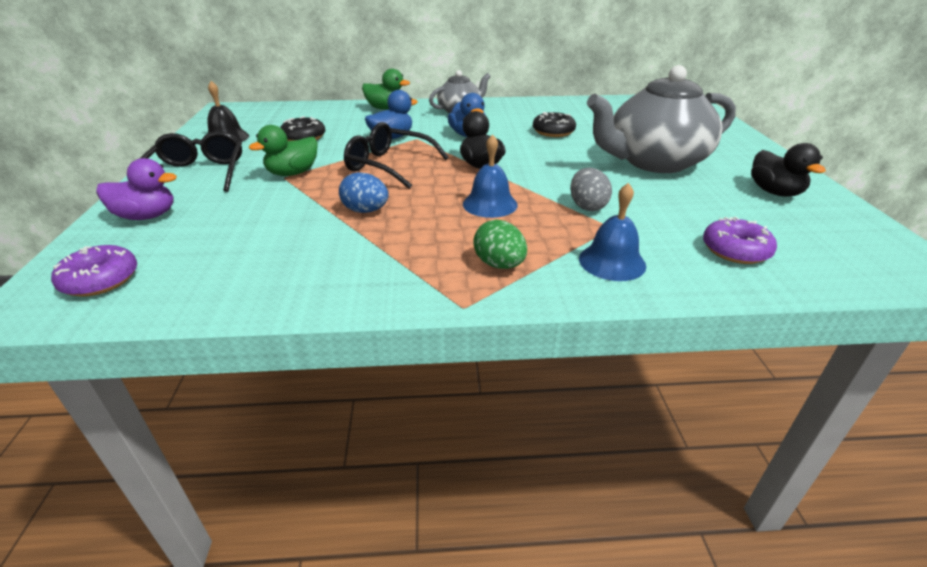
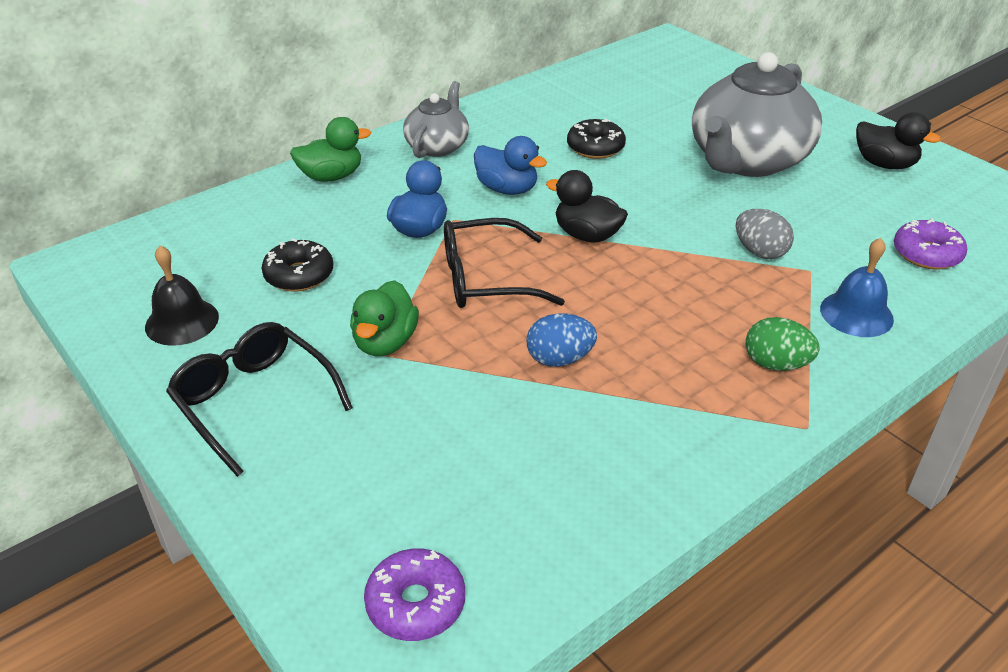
camera: 35 degrees left, 5 degrees up
purple duck [96,158,177,220] -> none
blue bell [463,134,518,218] -> none

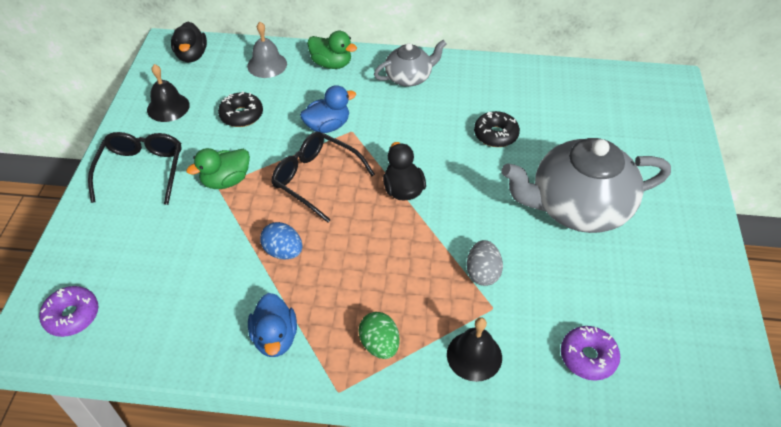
camera: 45 degrees right, 10 degrees up
blue duck [474,136,547,195] -> blue duck moved to [248,293,297,357]
blue bell [820,238,894,337] -> black bell [447,317,502,382]
black duck [856,112,941,169] -> black duck moved to [171,22,207,62]
none -> grey bell [247,22,287,78]

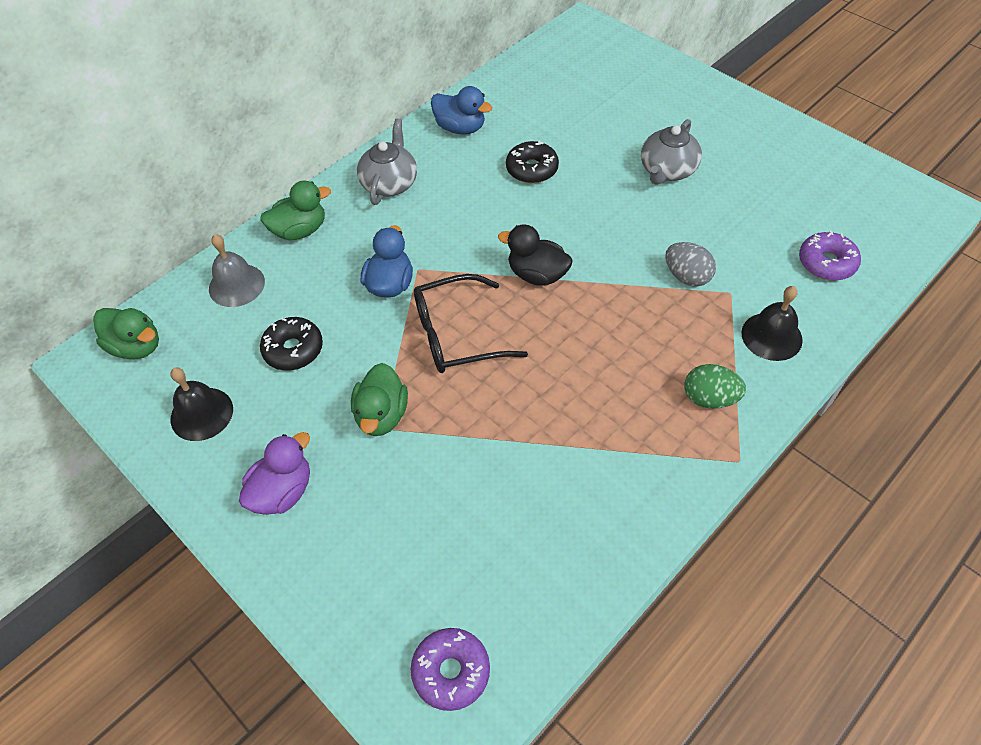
camera: 50 degrees left, 5 degrees up
black glasses [88,132,182,205] -> purple duck [239,432,310,515]
black duck [171,22,207,62] -> green duck [93,308,159,359]
blue duck [248,293,297,357] -> blue duck moved to [431,86,492,134]
blue egg [260,222,302,260] -> none
grey teapot [501,138,671,233] -> grey teapot [641,119,702,185], size x0.54

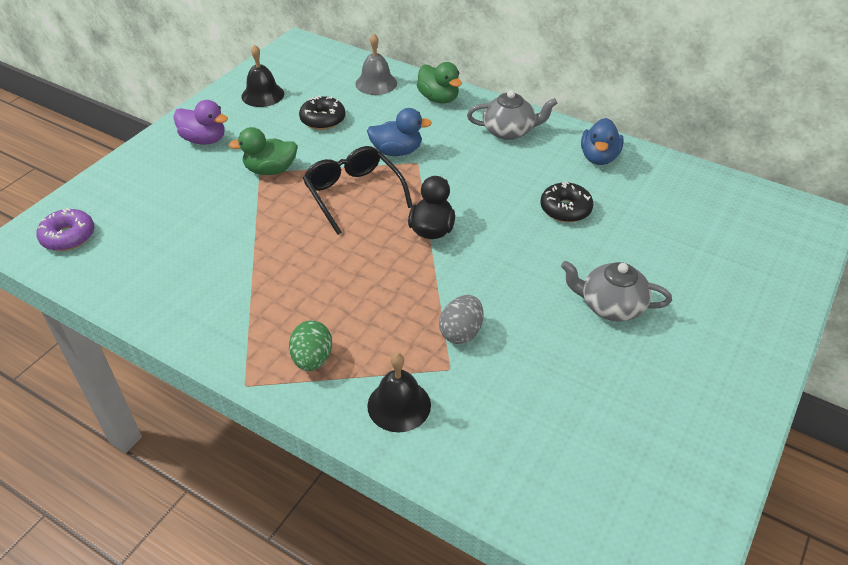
camera: 75 degrees right, 10 degrees down
green duck [93,308,159,359] -> none
purple donut [799,231,861,281] -> none

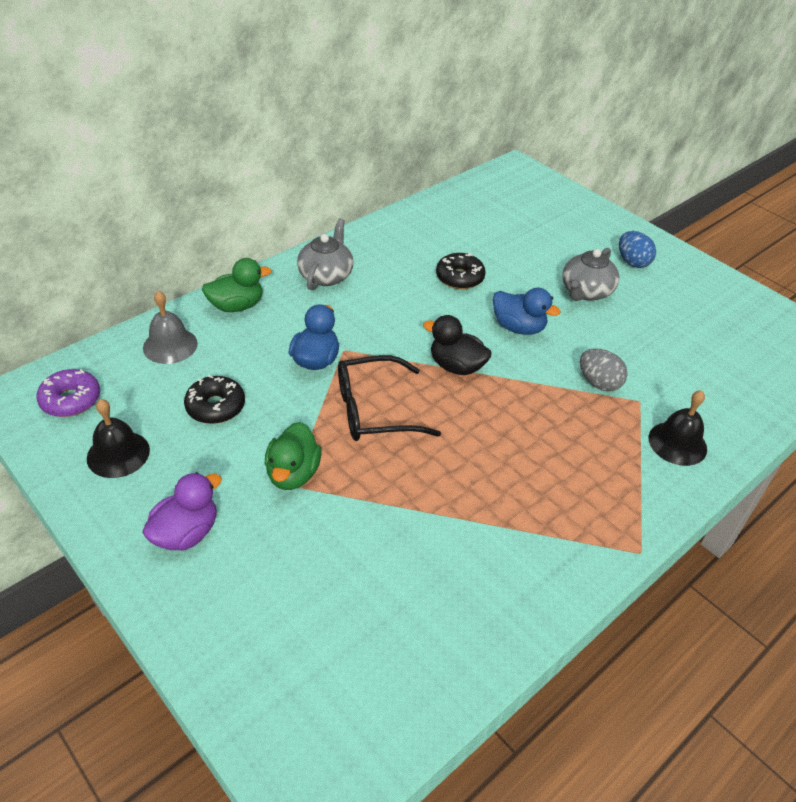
camera: 75 degrees left, 0 degrees up
purple donut [36,208,94,251] -> purple donut moved to [37,369,100,417]
green egg [289,320,332,371] -> none
blue duck [581,118,624,165] -> blue duck moved to [493,288,561,335]
none -> blue egg [619,231,656,268]

